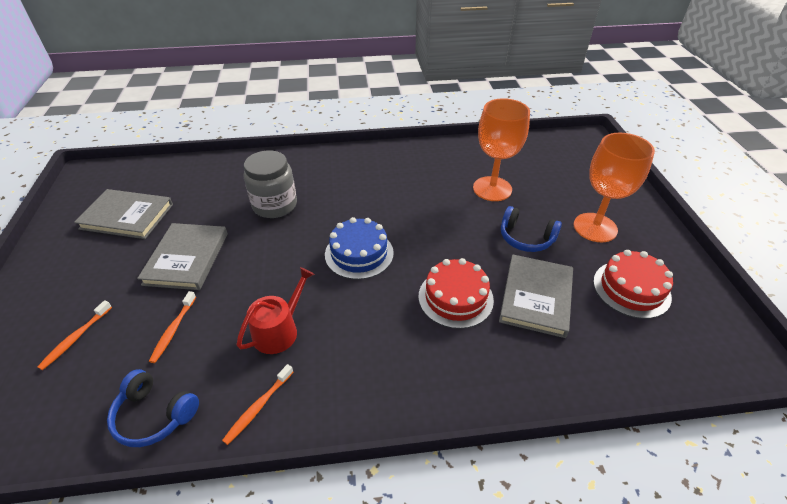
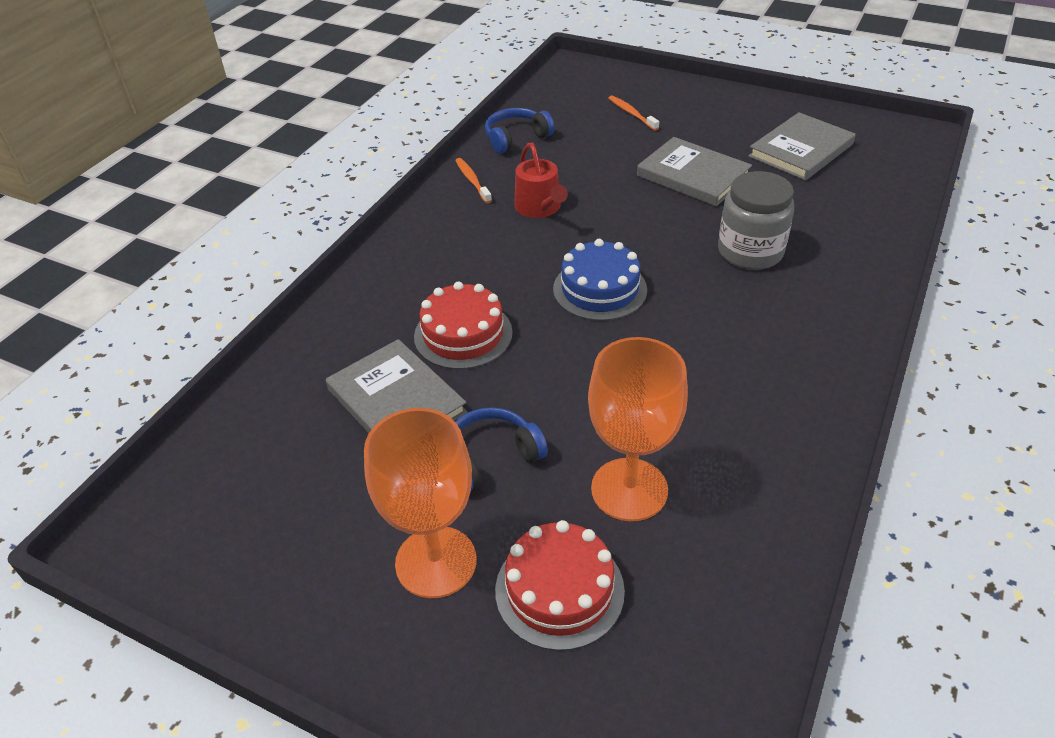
camera: 125 degrees right, 0 degrees up
orange toothbrush [149,291,196,363] -> none
red cake [593,250,673,319] -> red cake moved to [495,520,625,651]

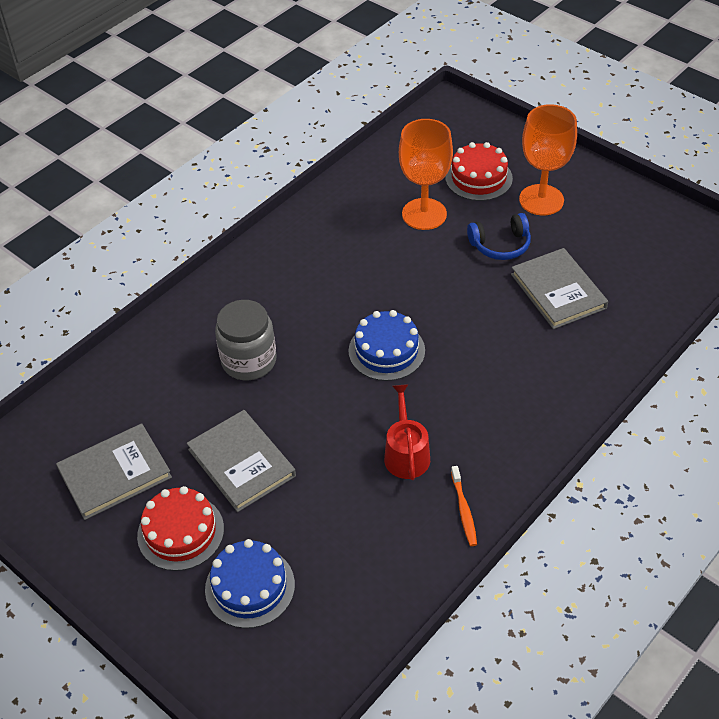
camera: 165 degrees left, 5 degrees up
red cake [414,281,513,369] -> red cake moved to [137,486,224,571]
blue headphones [485,108,555,153] -> none
orange toothbrush [608,95,659,131] -> blue cake [205,539,295,628]

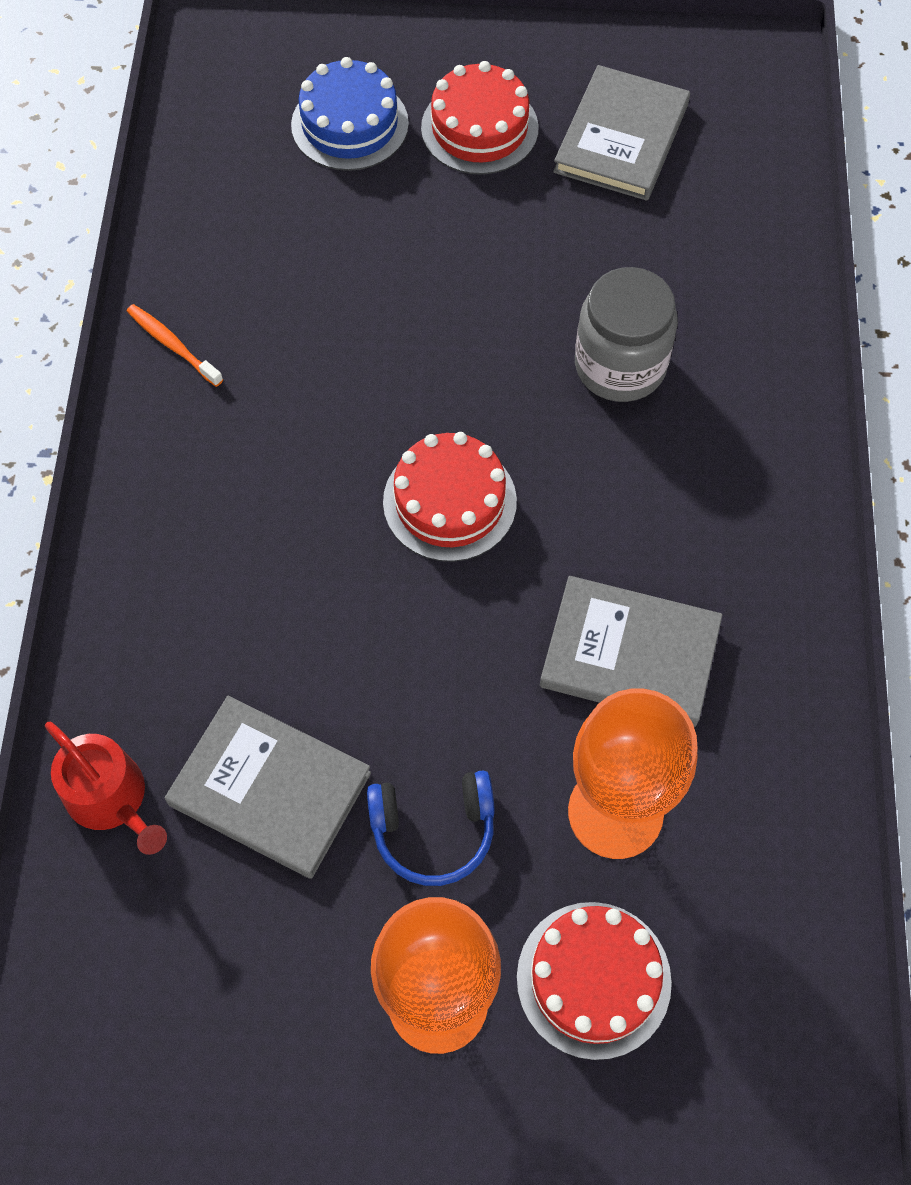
camera: 140 degrees right, 15 degrees up
grey book [187,410,296,512] -> grey book moved to [540,576,722,727]
blue cake [348,310,425,381] -> red cake [383,432,517,562]
red watering can [384,384,430,480] -> red watering can moved to [45,722,167,855]
blue headphones [467,213,531,260] -> blue headphones turned 135 degrees counterclockwise [367,771,495,886]

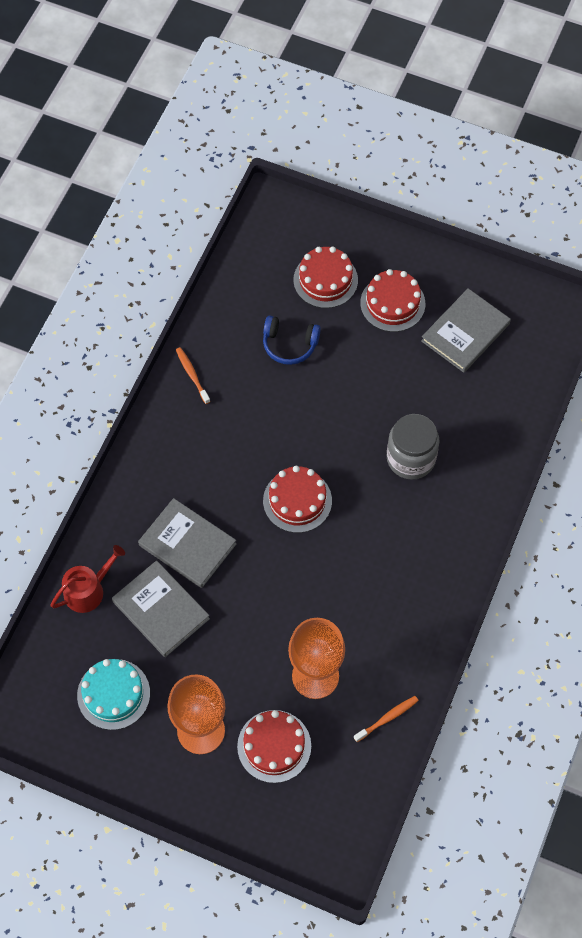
camera: 20 degrees right, 0 degrees up
red watering can [45,722,167,855] -> red watering can turned 105 degrees counterclockwise [51,545,125,613]
blue cake [291,57,409,171] -> red cake [293,246,358,308]
blue headphones [367,771,495,886] -> blue headphones moved to [263,315,321,365]
grey book [540,576,722,727] -> grey book moved to [138,498,237,588]
none -> turquoise cake [77,659,150,730]
none -> orange toothbrush [353,696,419,742]

